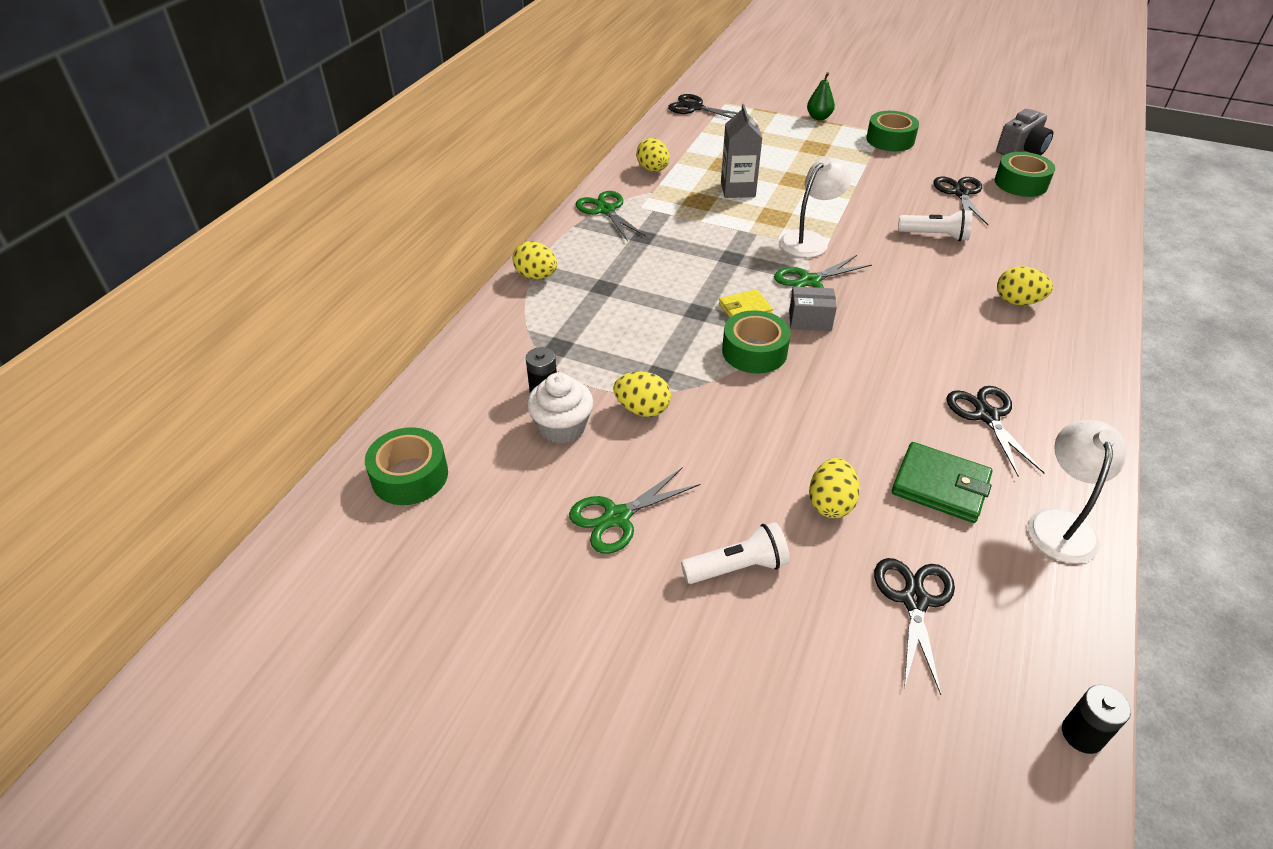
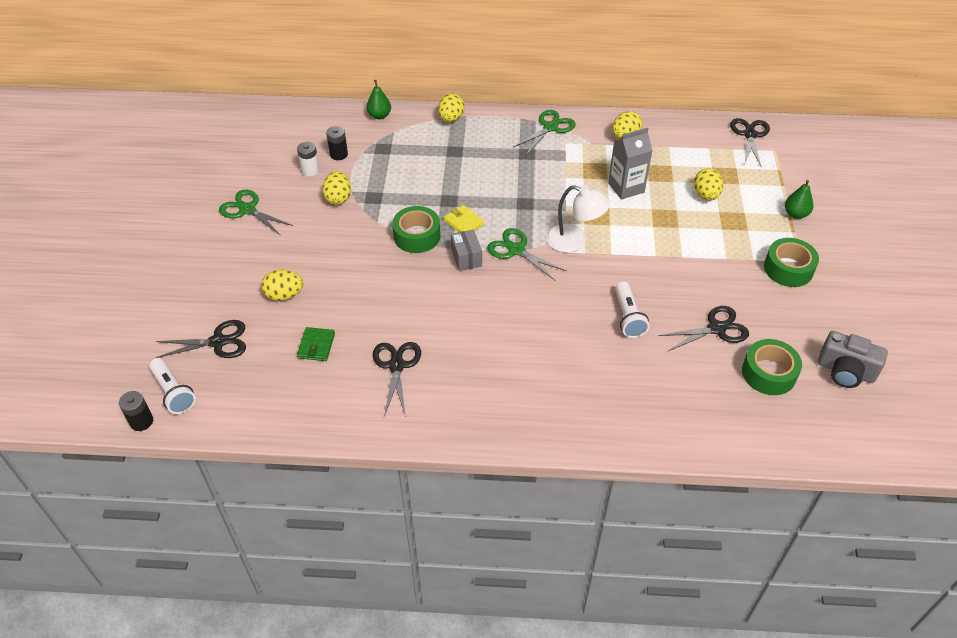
camera: 70 degrees right, 5 degrees up
green tape [365,427,448,505] -> none
white cupcake [527,373,593,444] -> white battery [297,142,320,176]
white flashlight [681,522,790,584] -> white flashlight moved to [149,358,196,414]
green wallet [892,442,993,523] -> green wallet [297,327,335,361], size x0.64
black scissors [947,386,1044,476] -> black scissors turned 60 degrees counterclockwise [373,342,421,417]
yellow egg [997,266,1053,305] -> yellow egg moved to [694,168,723,201]
white lamp [1028,420,1126,563] -> none
none -> green pear [366,80,391,119]

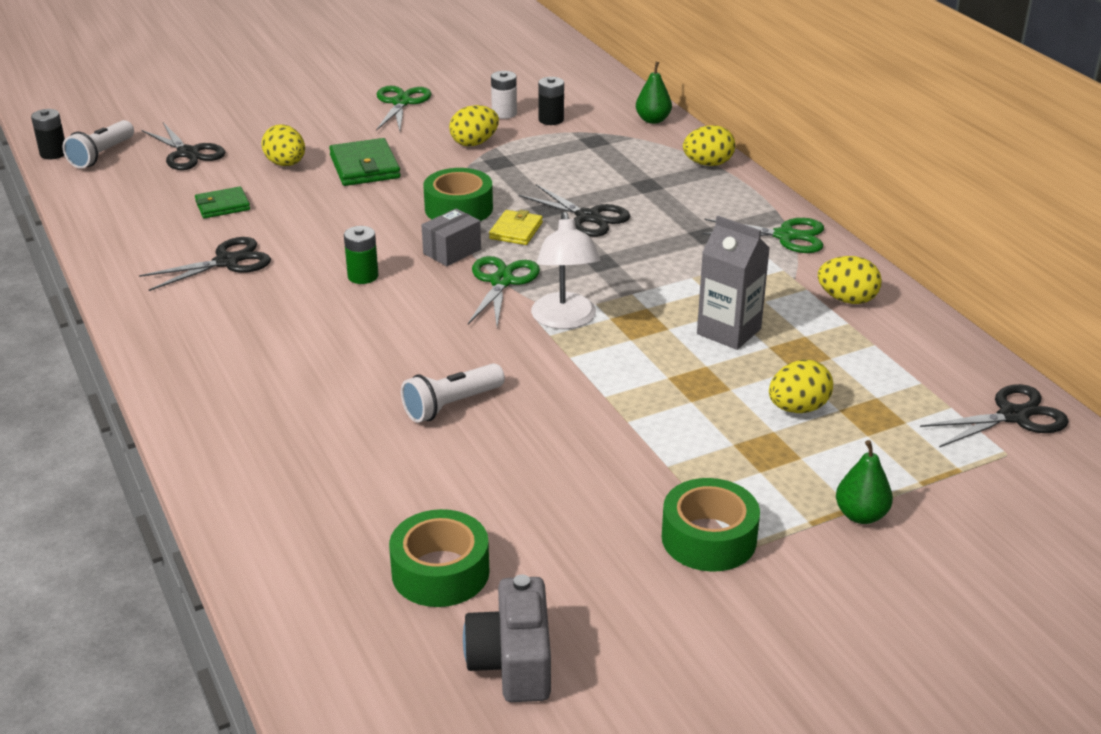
camera: 60 degrees right, 15 degrees down
black scissors [659,306,749,351] -> black scissors moved to [519,184,630,237]
none -> green wallet [329,138,401,186]
none -> green battery [344,226,379,284]

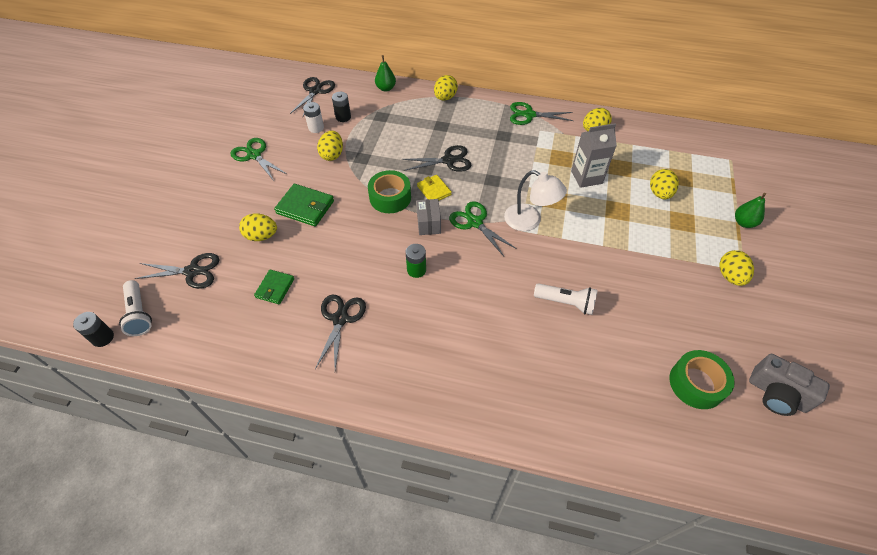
camera: 50 degrees left, 20 degrees up
white flashlight [401,363,505,423] -> white flashlight turned 75 degrees counterclockwise [534,283,598,315]
green tape [662,478,760,572] -> yellow egg [719,250,754,286]
green scissors [702,218,824,253] -> green scissors turned 135 degrees counterclockwise [510,102,574,125]
black scissors [920,384,1069,447] -> black scissors moved to [290,77,335,117]

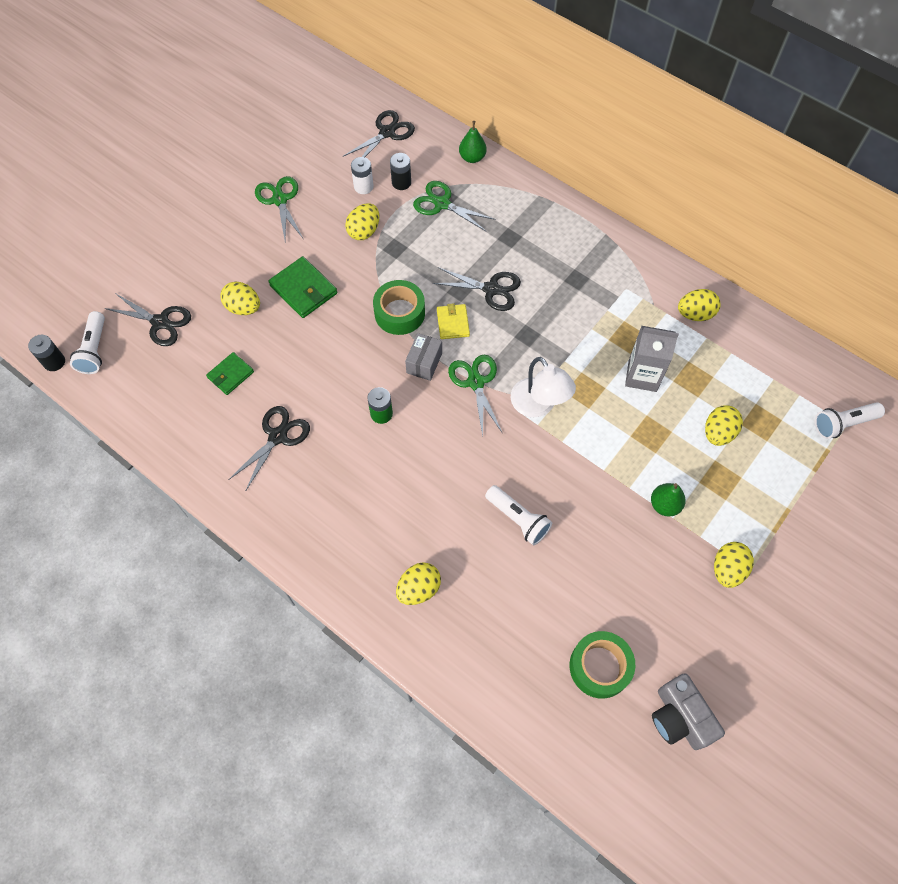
camera: 25 degrees right, 10 degrees up
yellow egg [434,75,458,101] -> yellow egg moved to [396,562,441,605]
green scissors [510,102,574,125] -> green scissors moved to [413,181,496,232]
green pear [735,193,766,228] -> green pear moved to [651,483,686,516]
none -> white flashlight [815,402,885,439]

